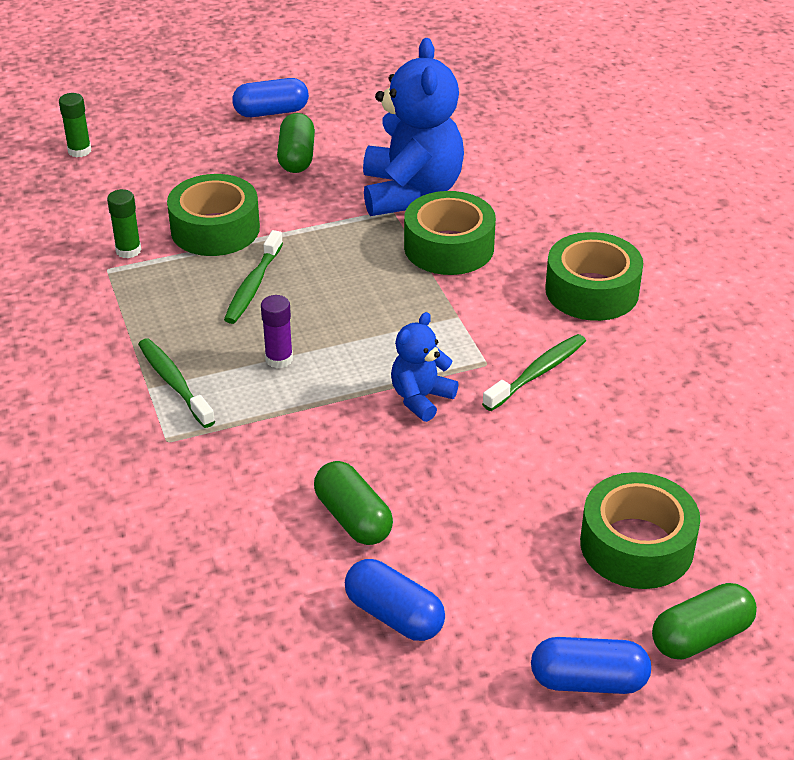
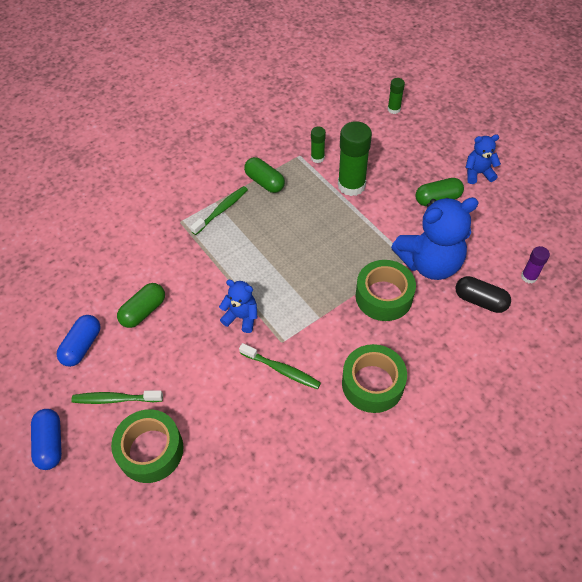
camera: 75 degrees right, 15 degrees up
green tape [167,174,260,256] -> green glue stick [338,121,372,196]
green toothbrush [224,230,283,324] -> green toothbrush moved to [71,390,163,404]
blue capsule [232,78,309,117] -> blue teddy bear [465,134,501,184]
purple glue stick [261,295,293,368] -> purple glue stick moved to [521,246,550,283]
green capsule [652,583,757,659] -> green capsule moved to [244,157,285,193]
none -> black capsule [455,276,511,313]

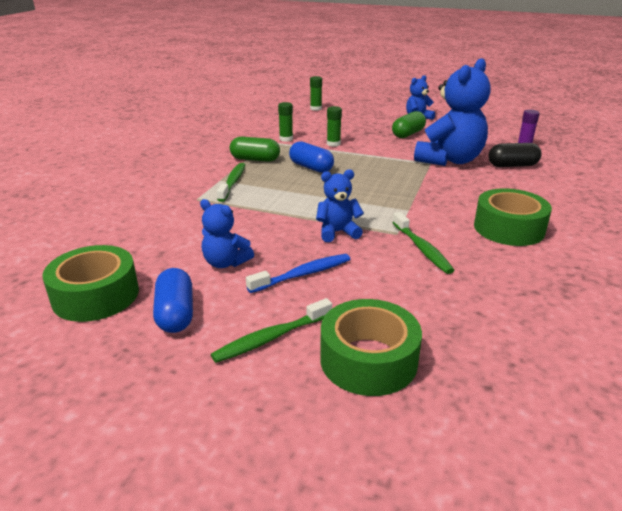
camera: 35 degrees left, 25 degrees down
blue capsule [31,409,62,470] -> blue capsule moved to [289,141,334,173]
green capsule [117,283,165,328] -> blue teddy bear [200,199,254,268]
green toothbrush [239,343,321,389] -> green toothbrush turned 75 degrees clockwise [392,212,455,274]
green glue stick [338,121,372,196] -> green glue stick [327,106,342,147], size x0.51
green tape [356,260,416,321] -> green tape moved to [42,245,139,322]
none -> blue toothbrush [246,254,350,293]

